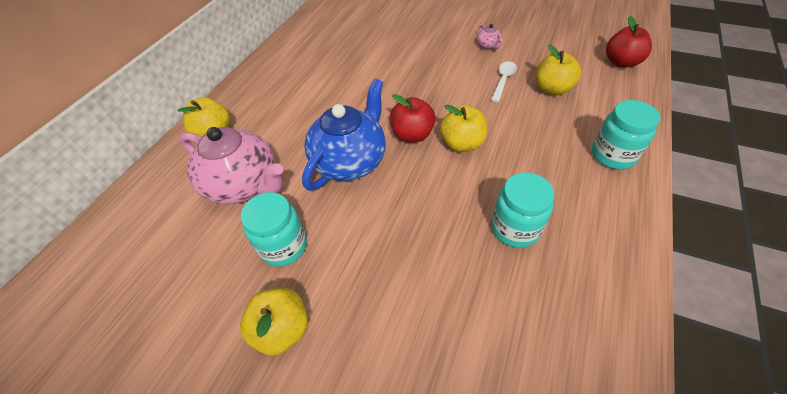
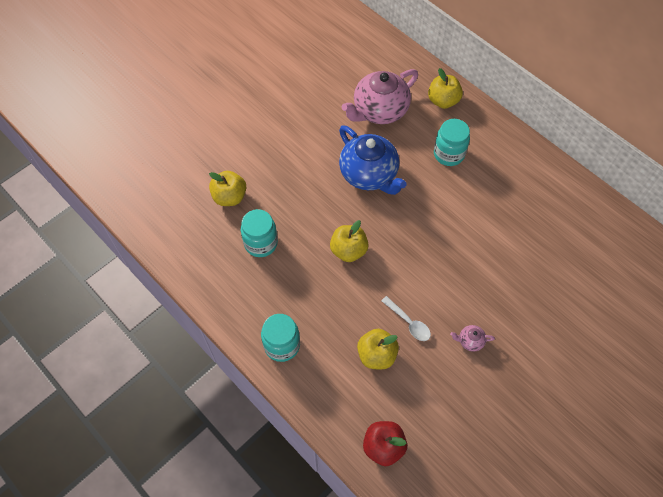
camera: 110 degrees right, 10 degrees up
yellow apple [240,288,308,355] -> yellow apple moved to [209,171,246,206]
turquoise jar [241,192,307,267] -> turquoise jar moved to [434,119,470,166]
red apple [390,94,436,142] -> none

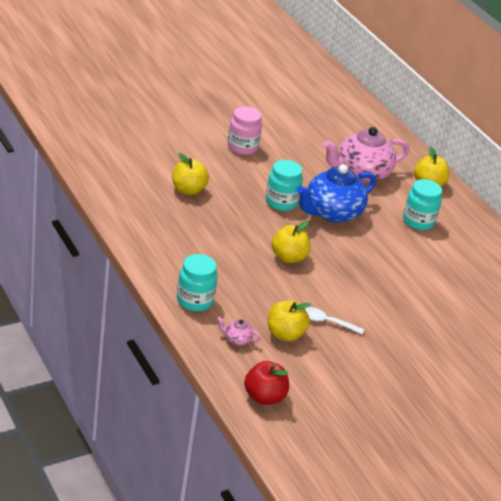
camera: 10 degrees right, 25 degrees down
turquoise jar [241,209,278,257] -> turquoise jar moved to [266,160,303,211]
blue teapot [339,125,406,195] -> blue teapot turned 75 degrees clockwise [297,164,376,223]
white spoon [381,296,431,341] -> white spoon turned 135 degrees clockwise [305,307,364,334]
pink teapot [450,325,495,352] -> pink teapot moved to [217,317,261,345]
none -> pink jar [227,106,262,155]

